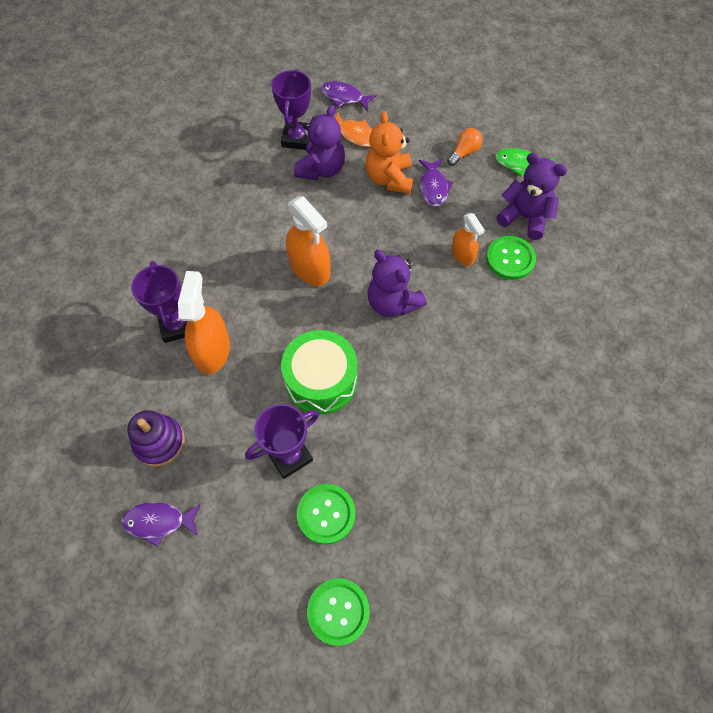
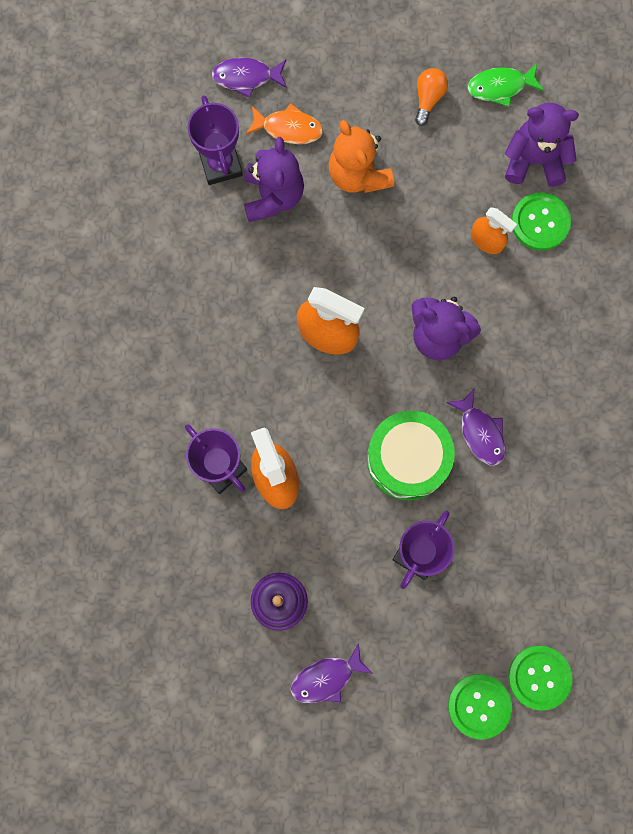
camera: 25 degrees left, 15 degrees up
green button [297,484,355,544] -> green button moved to [448,674,512,740]
purple fish [419,159,453,207] -> purple fish moved to [446,388,505,466]

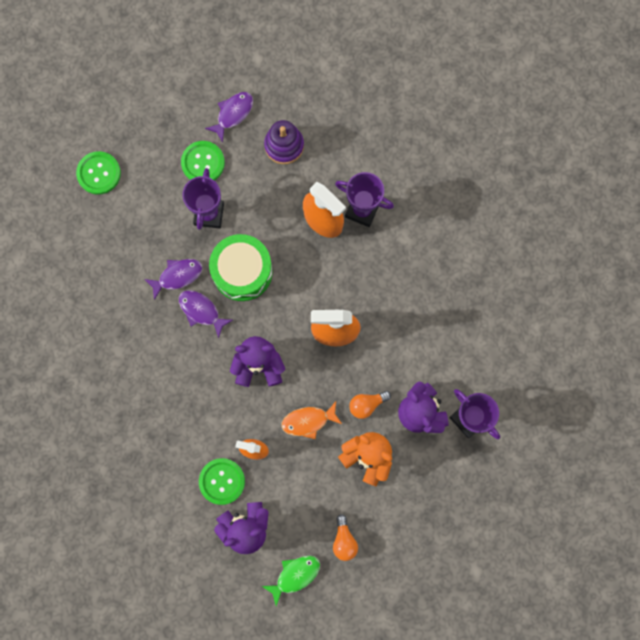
camera: 155 degrees right, 0 degrees up
purple fish [212,58,287,98] -> purple fish moved to [144,259,203,300]
orange fish [246,103,323,144] -> orange fish moved to [281,402,342,439]
green button [448,674,512,740] -> green button moved to [181,141,225,181]
none -> orange light bulb [349,391,391,419]

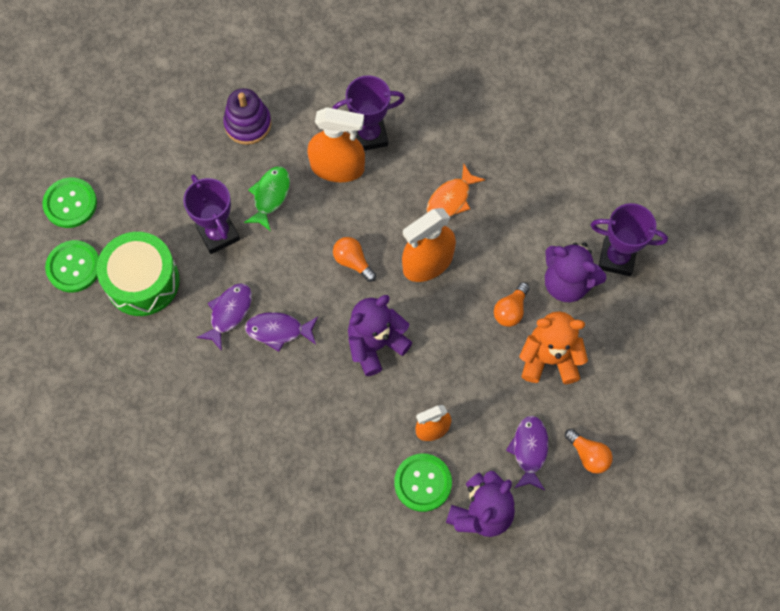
camera: 35 degrees left, 10 degrees down
green button [181,141,225,181] -> green button moved to [42,177,97,228]
purple fish [205,92,253,142] -> purple fish moved to [506,415,549,490]
green drum [209,234,273,301] -> green drum moved to [96,232,180,316]
green fish [262,555,320,606] -> green fish moved to [244,166,290,231]
orange fish [281,402,342,439] -> orange fish moved to [426,164,485,217]
none -> orange light bulb [333,237,376,282]

